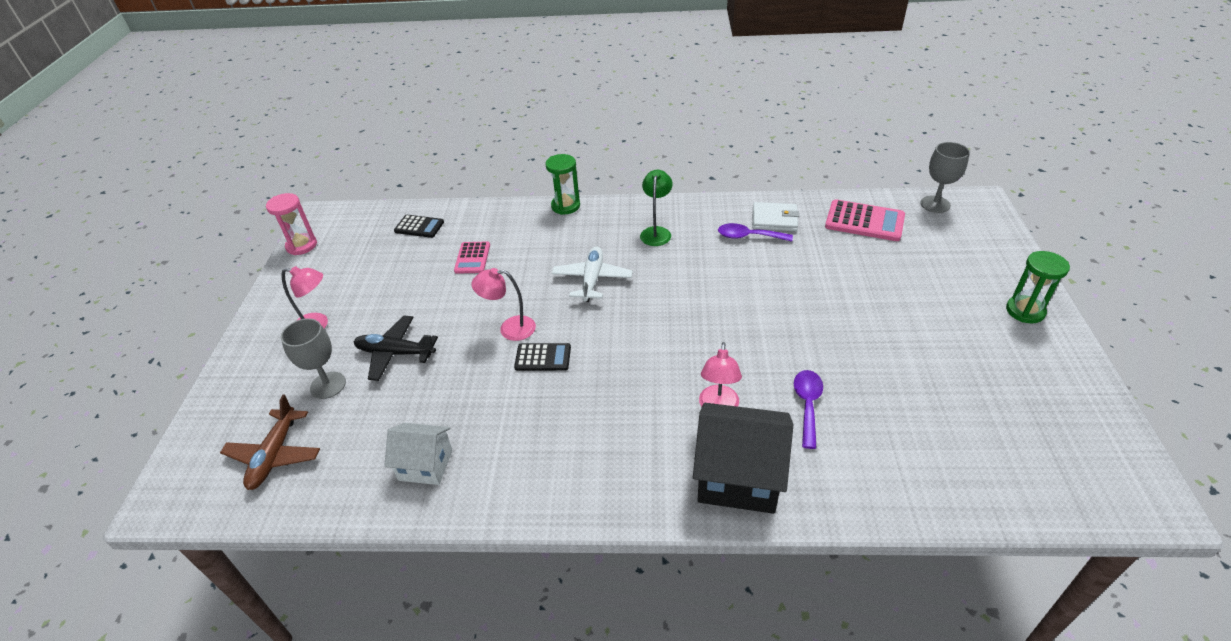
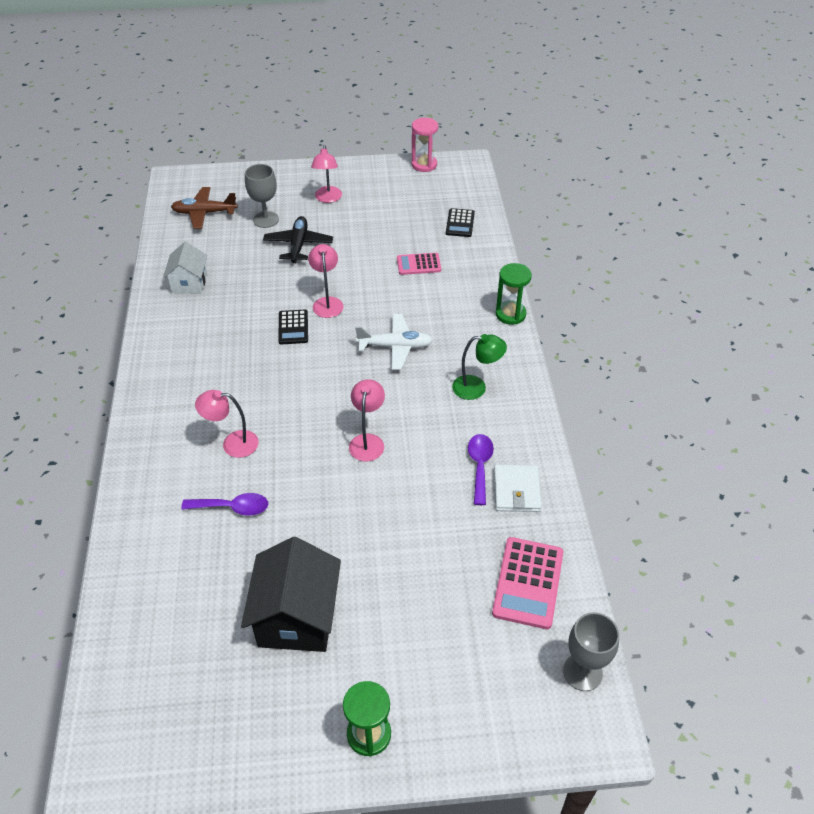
camera: 80 degrees right, 5 degrees up
black house [693,403,793,514] -> black house moved to [241,537,341,652]
none -> pink lamp [349,379,385,461]

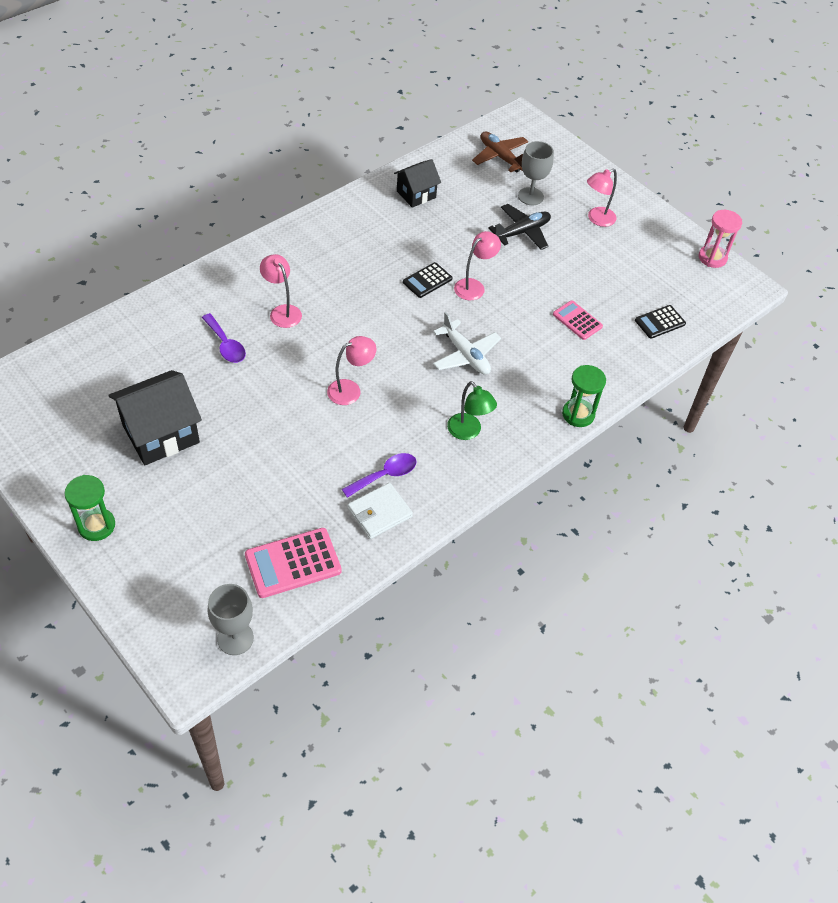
camera: 50 degrees right, 5 degrees up
white house [163,242,207,294] -> black house [394,159,441,208]

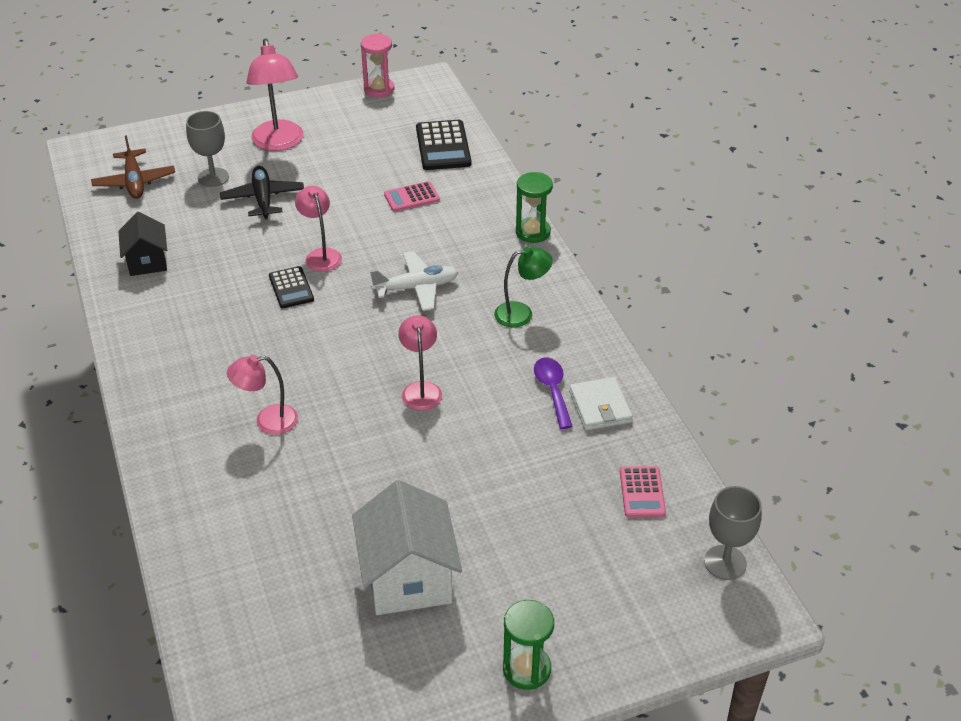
camera: 65 degrees left, 10 degrees down
black house [108,370,202,465] -> white house [352,480,462,615]
purple spoon [202,313,246,363] -> none
pink calculator [245,528,342,598] -> pink calculator [620,466,666,517], size x0.63
brown plane [472,131,528,172] -> brown plane turned 90 degrees counterclockwise [91,135,175,199]
pink lamp [587,168,617,227] -> pink lamp [246,39,303,151], size x1.60
black calculator [635,305,686,339] -> black calculator [416,120,471,170], size x1.59

